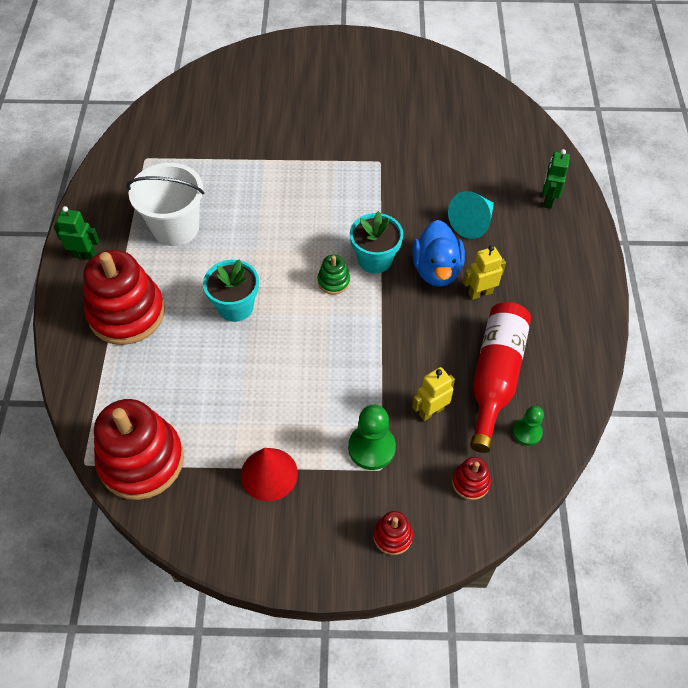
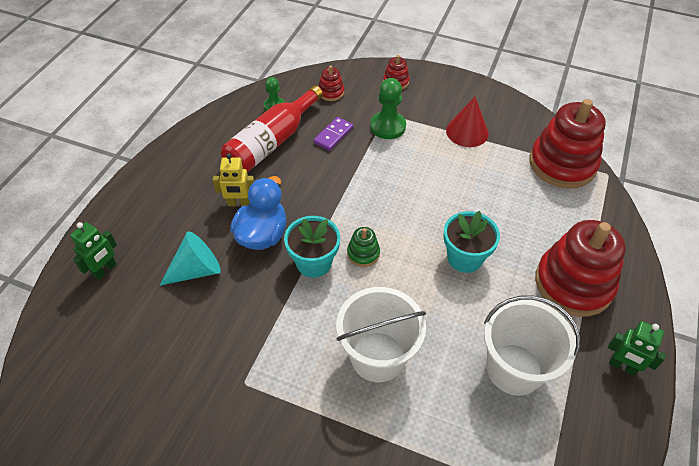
camera: 160 degrees left, 5 degrees down
yellow robot [412,367,455,421] -> purple domino [314,117,353,151]
none -> white bucket [336,287,426,382]

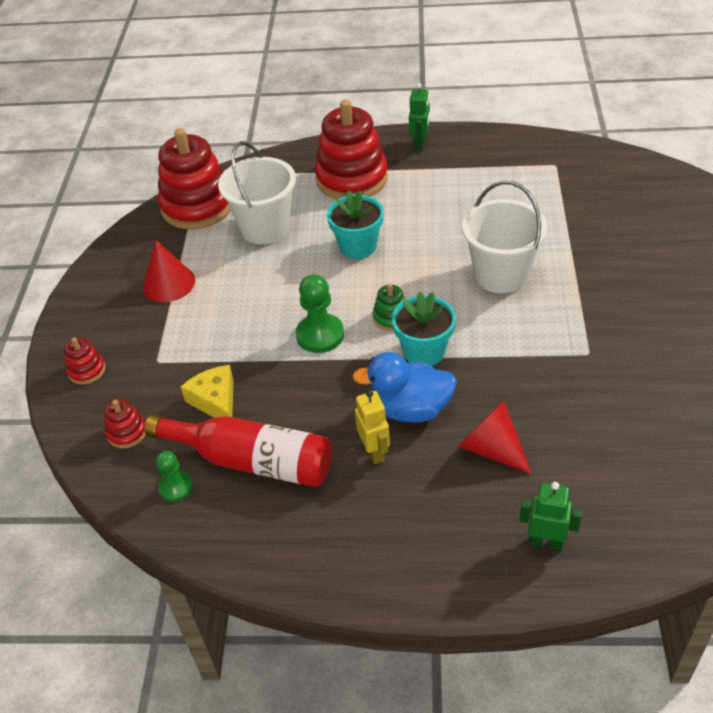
camera: 105 degrees left, 5 degrees down
turquoise cone [160,231,221,285] -> red cone [458,401,532,474]
purple domino [314,117,353,151] -> yellow cheese [181,365,234,418]
green pawn [370,78,406,139] -> green pawn moved to [296,274,344,353]
white bucket [484,296,580,396] -> white bucket moved to [218,141,296,244]

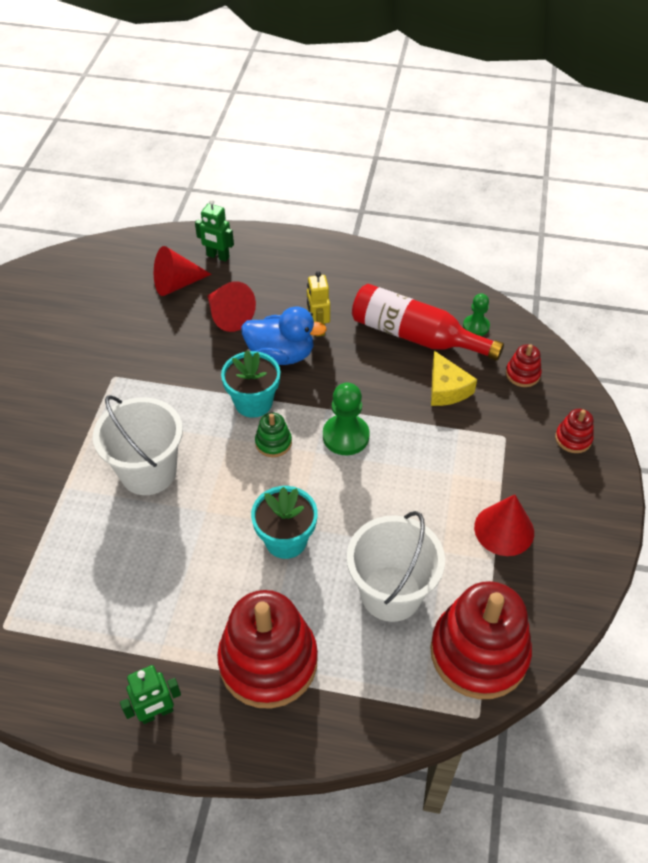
camera: 175 degrees left, 5 degrees up
green robot [409,83,430,152] -> green robot turned 135 degrees counterclockwise [120,665,181,724]
none -> red cone [154,246,212,296]

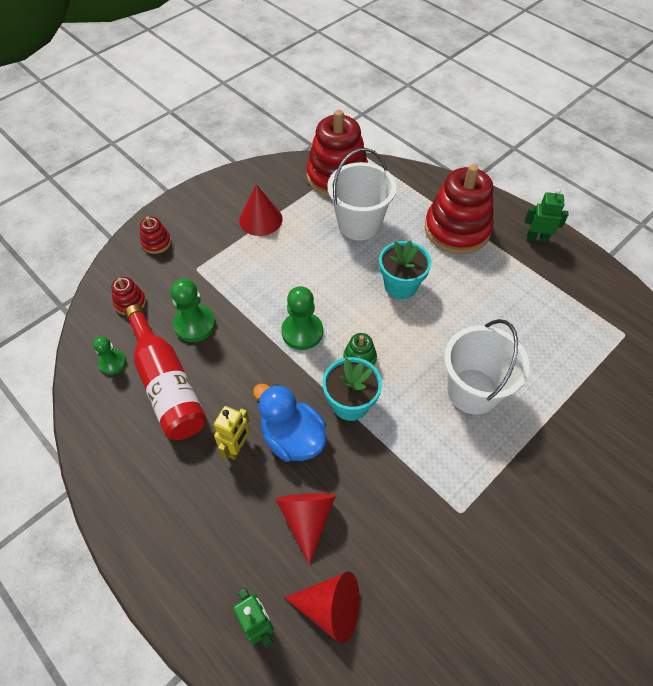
camera: 145 degrees left, 5 degrees up
yellow cheese [431,351,477,406] -> green pawn [170,279,216,342]

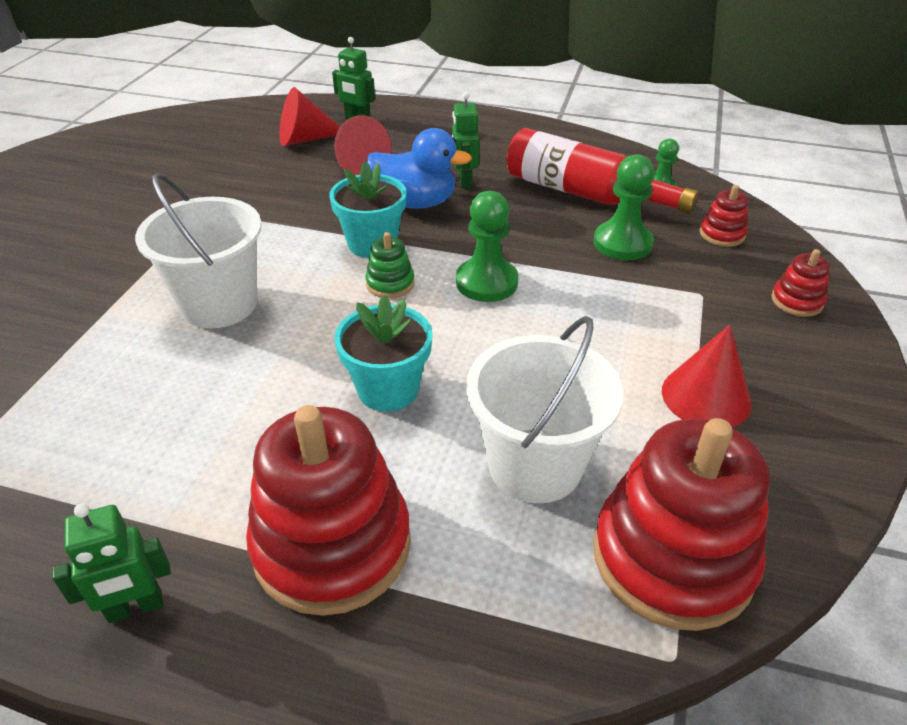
camera: 150 degrees right, 15 degrees down
yellow robot [214,406,250,460] -> green robot [452,92,480,189]

